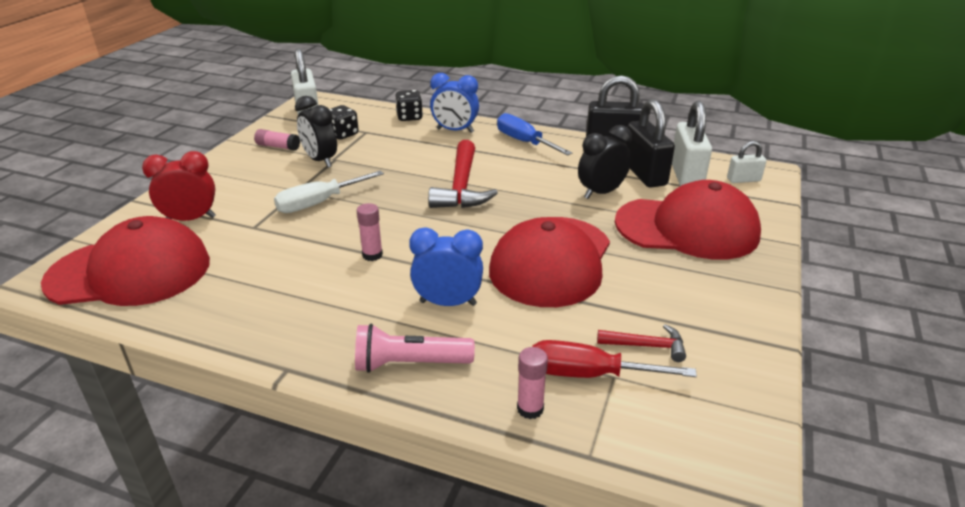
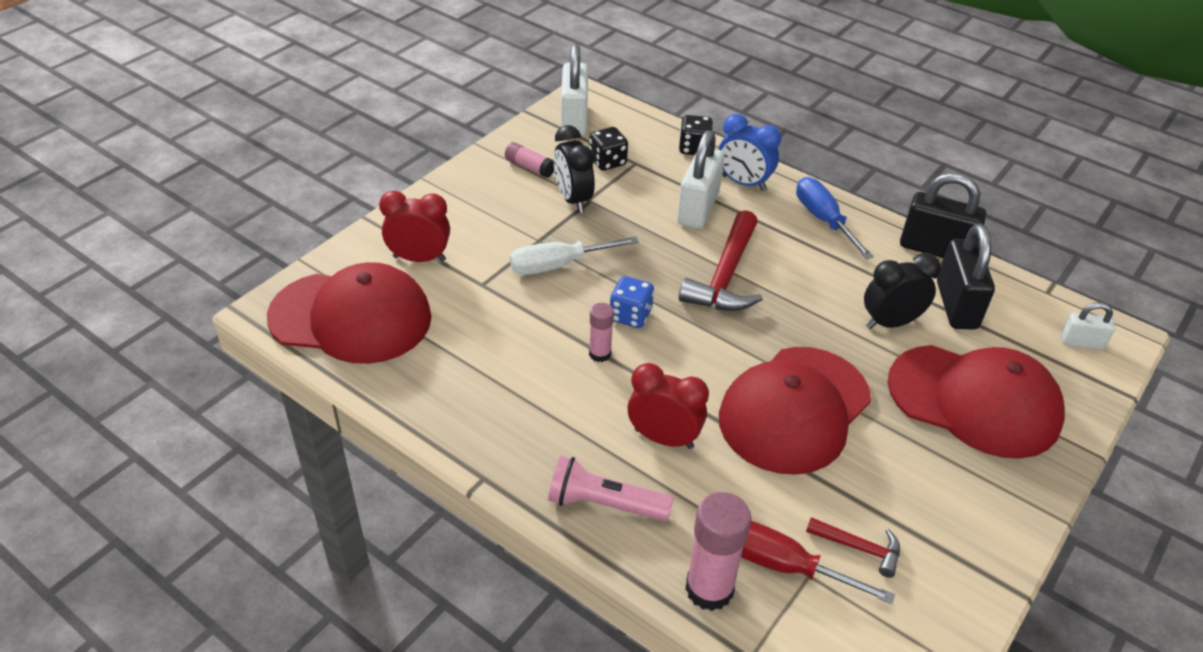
camera: 15 degrees right, 10 degrees up
blue clock [409,227,483,306] -> red clock [628,363,709,449]
pink glue stick [517,347,548,419] -> pink glue stick [685,492,751,611], size x1.77
white padlock [672,101,712,186] -> white padlock moved to [677,130,724,229]
none -> blue dice [610,276,654,328]

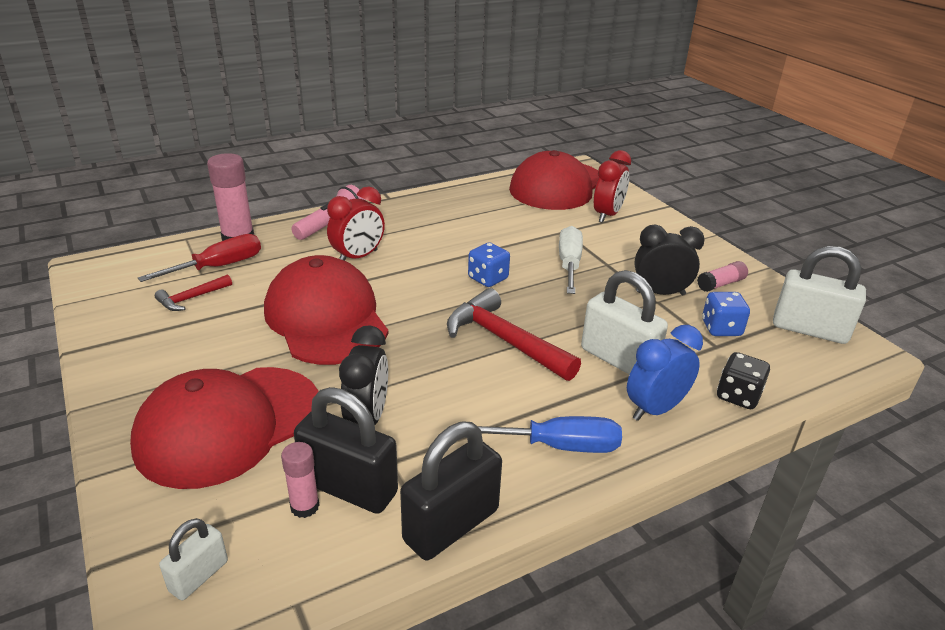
camera: 115 degrees right, 10 degrees down
black dice [589,127,628,171] -> blue dice [702,292,750,336]
pink glue stick [589,303,614,362] -> pink glue stick moved to [281,442,319,518]

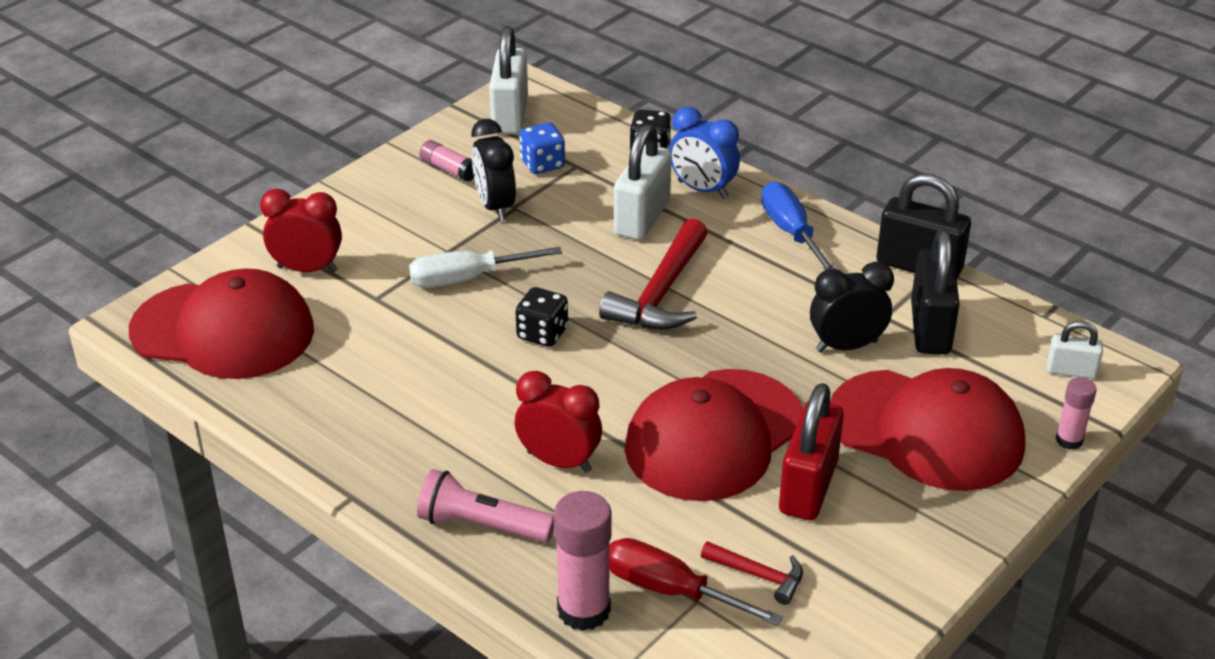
camera: 110 degrees left, 5 degrees up
pink glue stick [281,442,319,518] -> pink glue stick moved to [1056,377,1097,450]
blue dice [468,242,510,287] -> black dice [515,287,568,347]
none -> red padlock [779,383,844,520]

